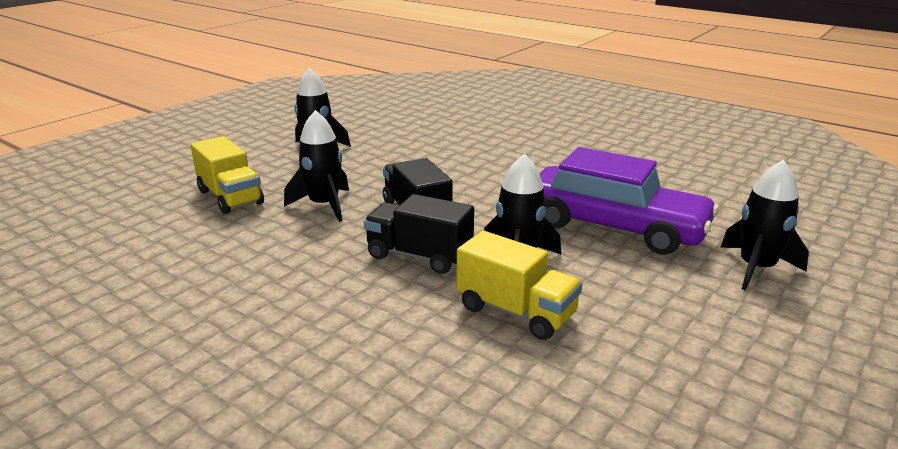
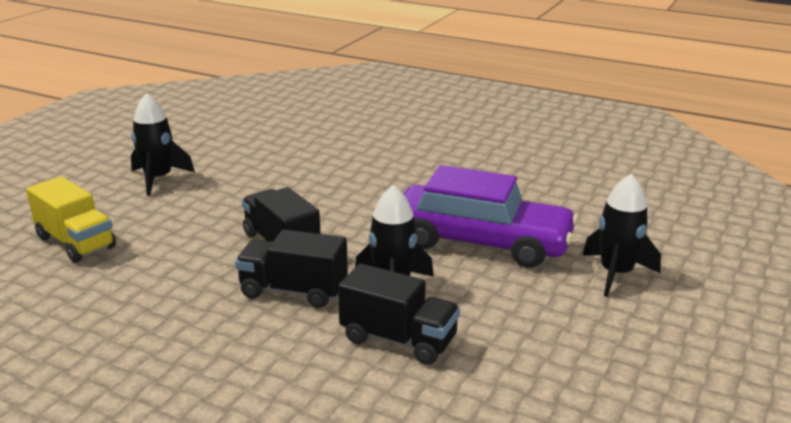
camera: 10 degrees left, 0 degrees up
black rocket [284,110,349,222] -> none
yellow truck [456,231,582,340] -> black truck [338,263,460,365]

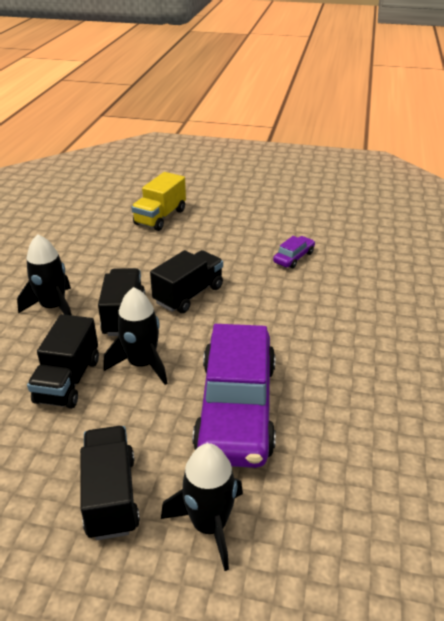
camera: 75 degrees right, 10 degrees up
black rocket [131,93,195,196] -> black rocket moved to [17,234,72,315]
none -> black truck [80,426,140,540]
none -> purple car [273,236,315,268]

